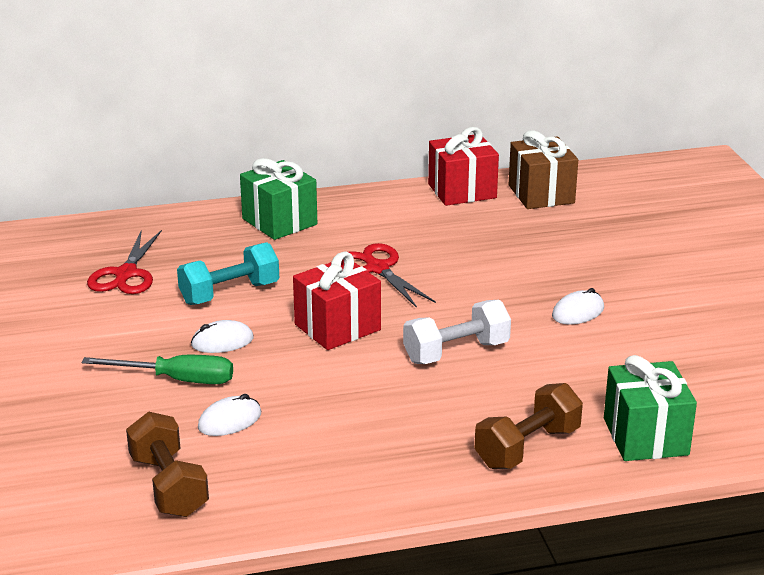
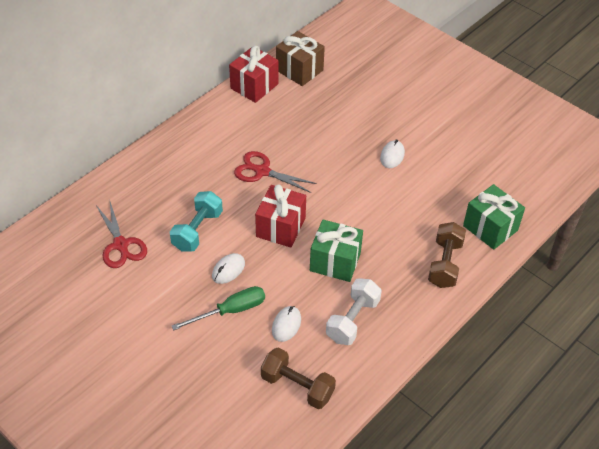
camera: 35 degrees left, 20 degrees up
green gift [240,158,317,240] -> green gift moved to [310,220,363,282]
white dumbbell [403,300,511,364] -> white dumbbell moved to [326,278,382,345]

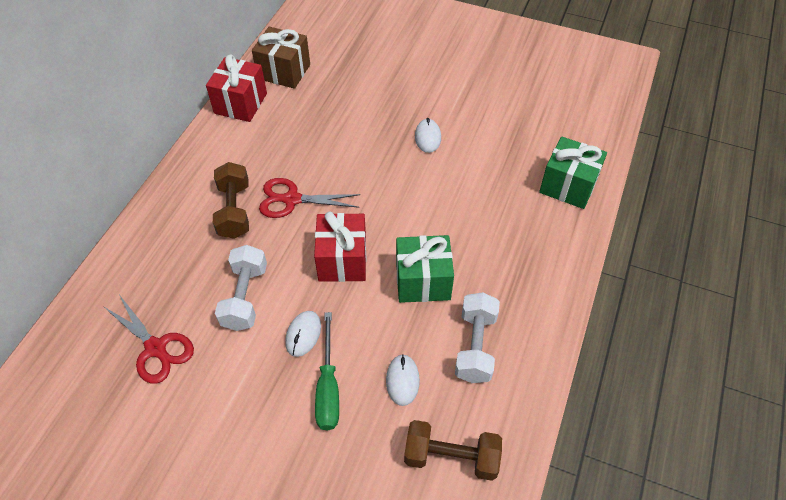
camera: 20 degrees left, 5 degrees up
turquoise dumbbell [170,191,223,252] -> white dumbbell [215,245,267,331]
green screwdriver [172,286,265,331] -> green screwdriver turned 135 degrees clockwise [315,312,339,430]
brown dumbbell [428,222,466,288] -> brown dumbbell moved to [213,162,249,239]

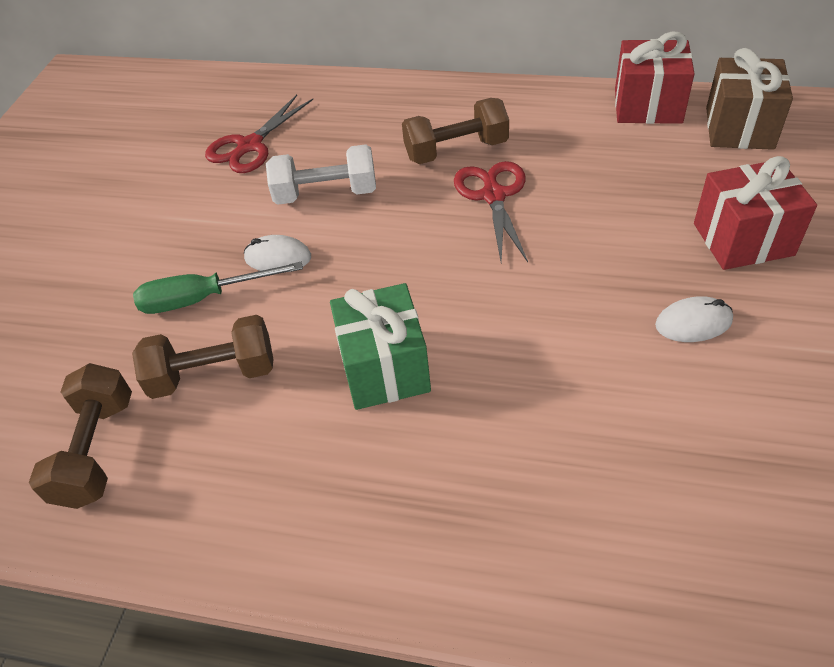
camera: 85 degrees right, 5 degrees down
red gift [314,211,366,282] -> red gift moved to [694,156,817,270]
white mouse [386,354,420,406] -> brown dumbbell [132,315,273,399]
white dumbbell [455,292,500,383] -> none
green gift [539,136,607,209] -> none

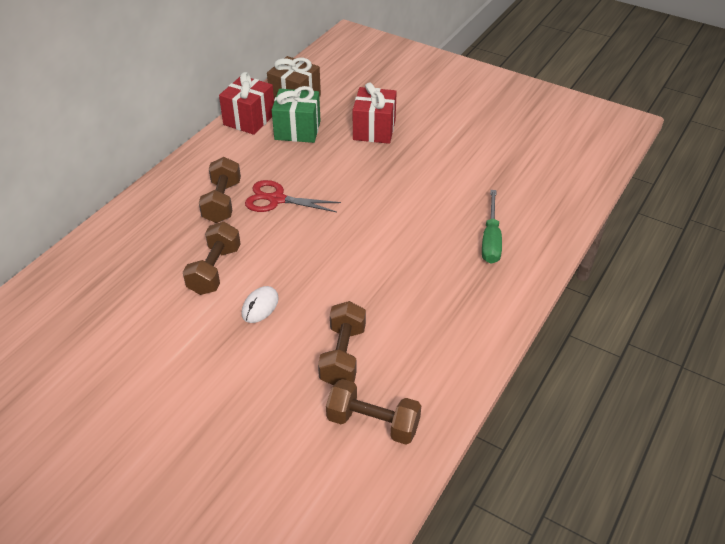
camera: 75 degrees left, 5 degrees down
green screwdriver [133,262,303,314] -> green screwdriver moved to [482,190,502,264]
red scissors [205,95,313,173] -> none
white dumbbell [266,144,376,205] -> brown dumbbell [183,222,241,295]
green gift [330,283,431,410] -> green gift moved to [272,86,321,143]
white mouse [655,296,733,342] -> none

